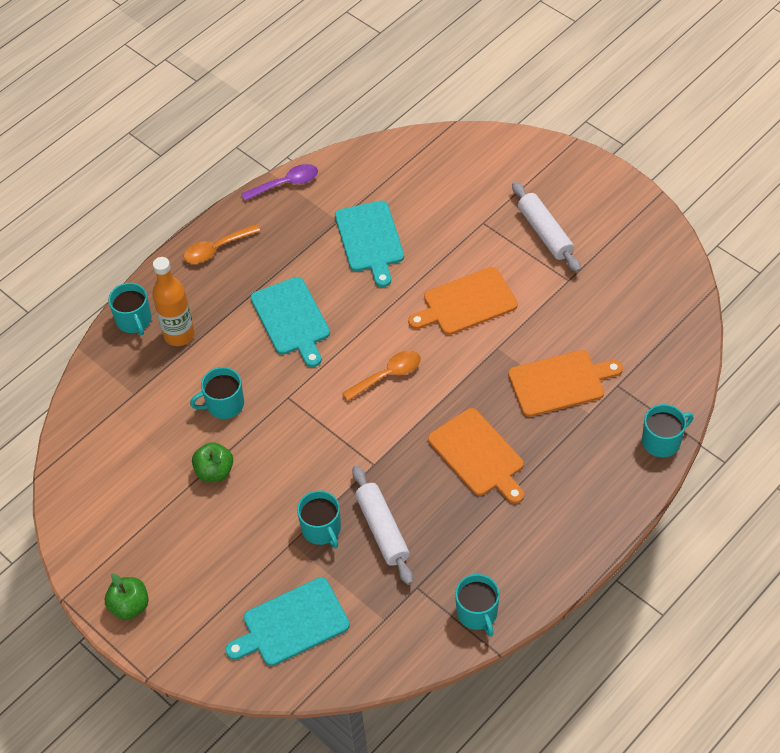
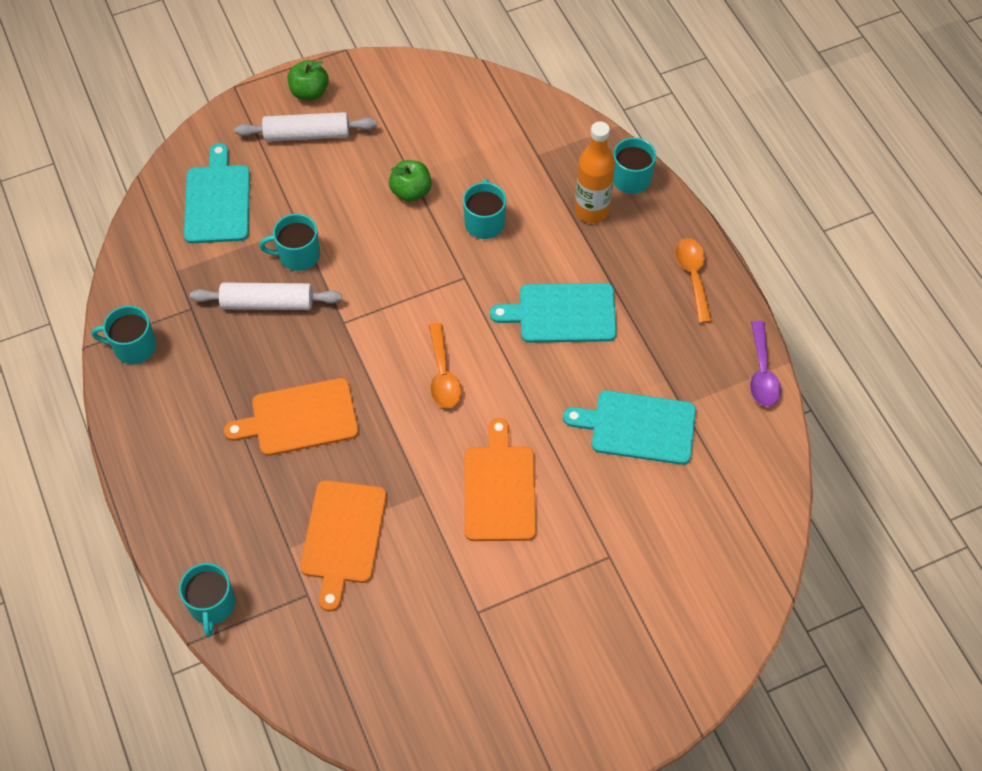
camera: 110 degrees right, 5 degrees up
white rolling pin [512,182,581,272] -> white rolling pin moved to [235,112,377,141]

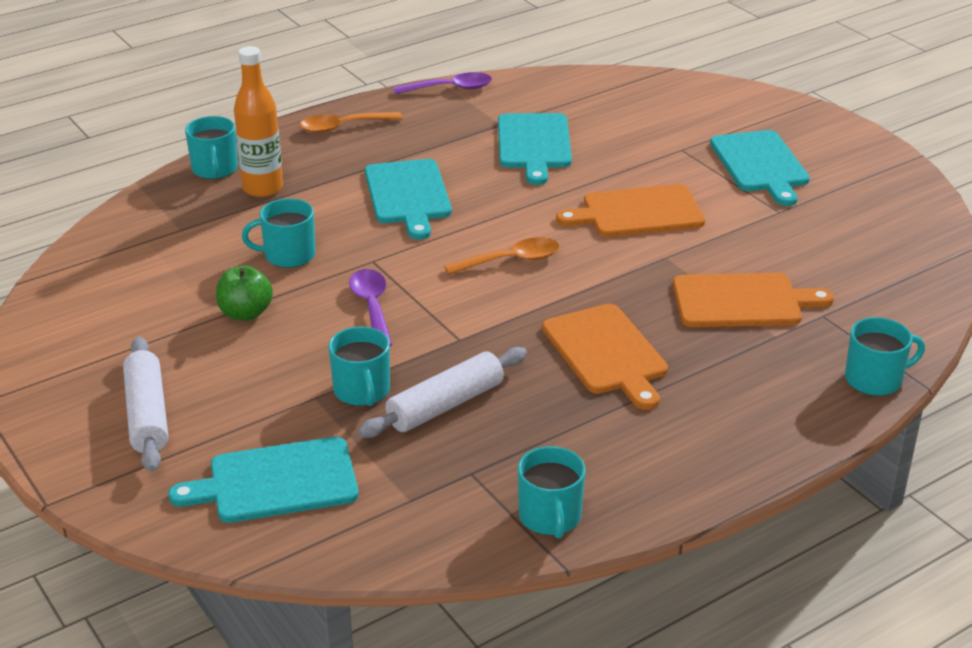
camera: 100 degrees left, 25 degrees down
white rolling pin [190,282,342,310] -> white rolling pin turned 60 degrees clockwise [358,347,527,438]
green apple [288,60,329,100] -> none
none -> purple spoon [349,269,392,346]
none -> turquoise cutting board [710,130,810,206]

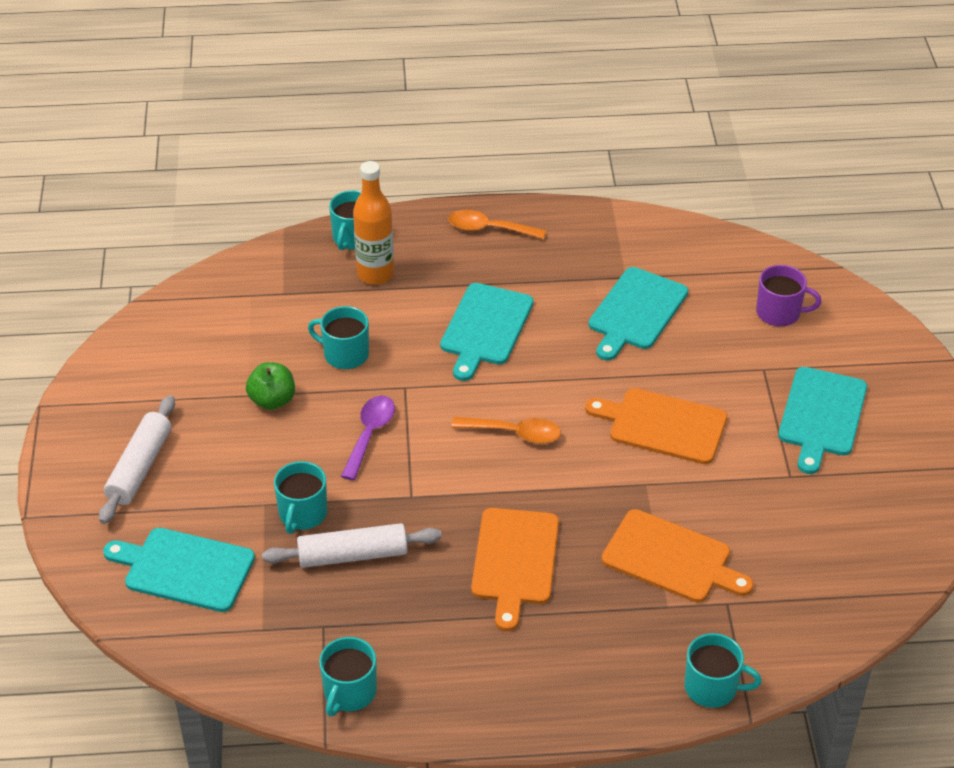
camera: 30 degrees right, 10 degrees up
purple spoon [393,72,492,94] -> none
none -> purple mug [756,265,822,327]

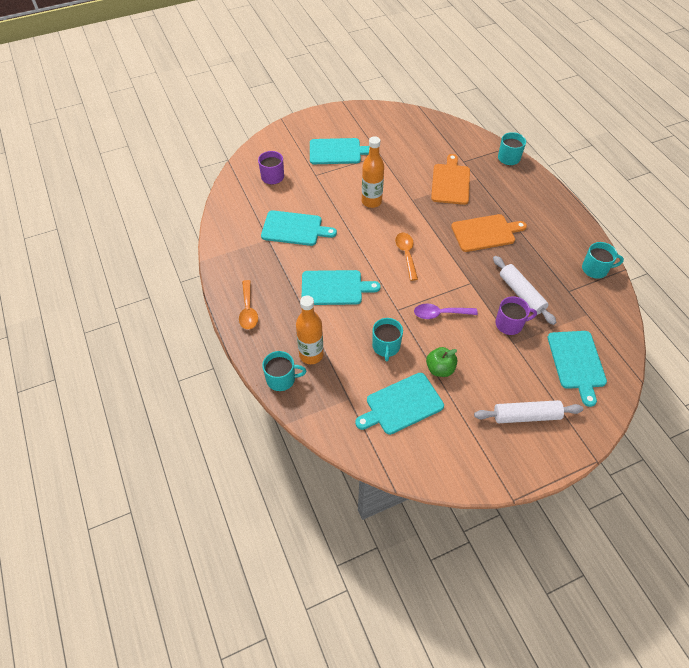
camera: 110 degrees left, 10 degrees up
turquoise mug [274,461,327,534] -> purple mug [495,296,537,335]
orange cutting board [585,388,727,464] -> orange bottle [362,136,384,208]
none -> turquoise cutting board [355,373,444,435]

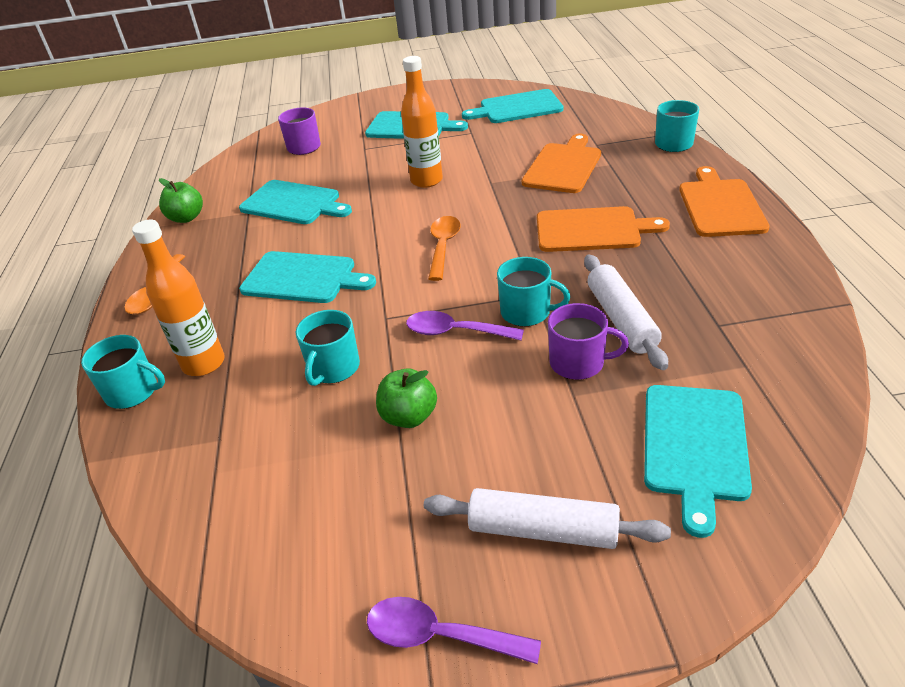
camera: 20 degrees right, 15 degrees down
turquoise cutting board [355,373,444,435] -> turquoise cutting board moved to [462,89,564,123]
turquoise mug [582,242,624,279] -> turquoise mug moved to [497,257,570,326]
none -> green apple [159,178,203,223]
none -> purple spoon [367,597,541,664]
none -> orange cutting board [679,166,770,237]

